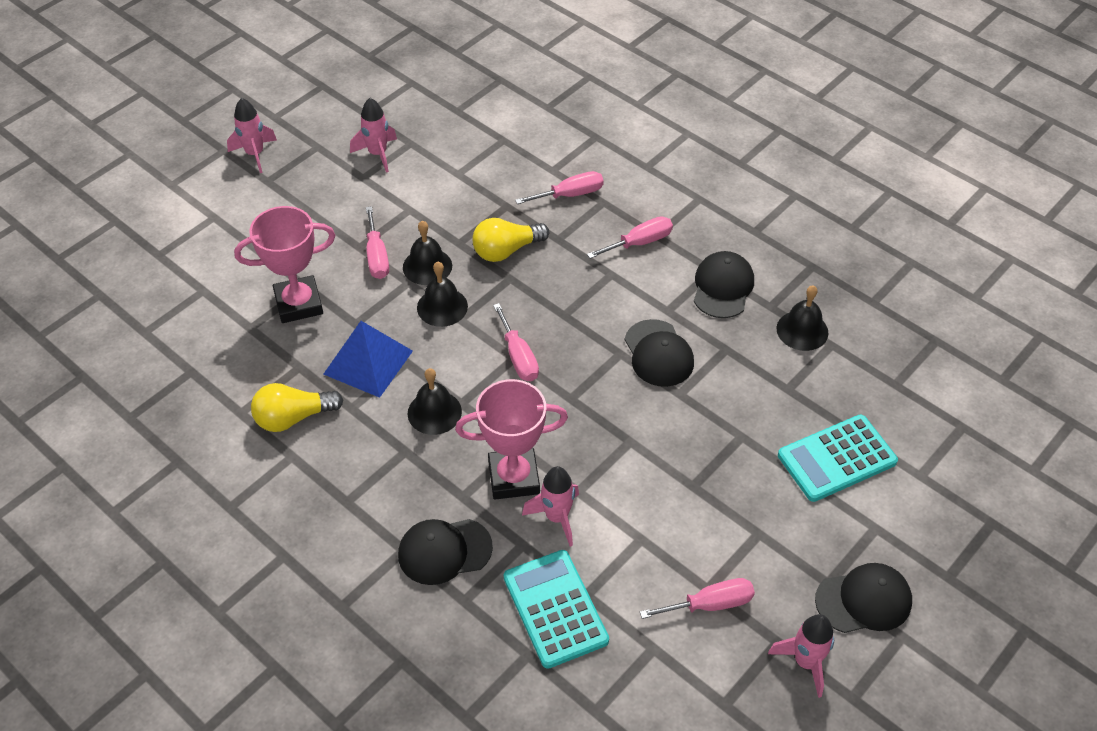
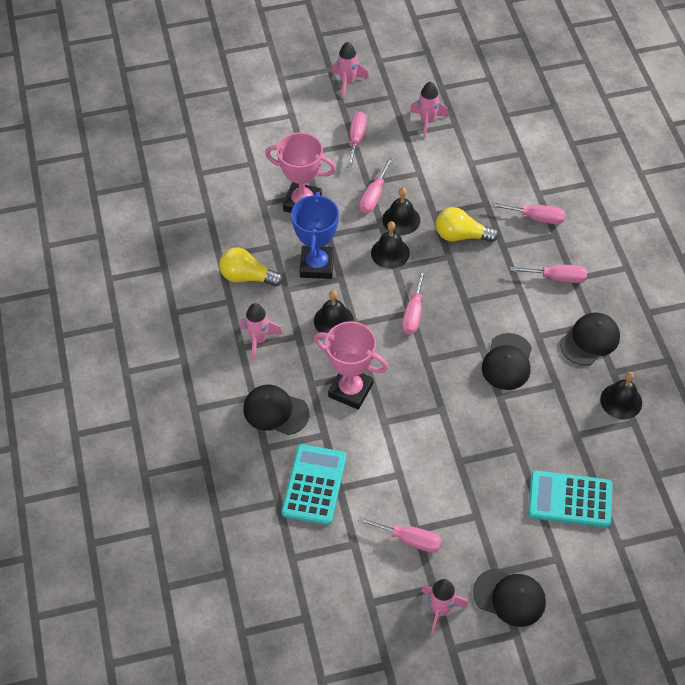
camera: 35 degrees right, 5 degrees up
blue pyramid [323,321,413,398] -> blue trophy [291,192,339,279]
pink rocket [522,466,579,547] -> pink rocket moved to [240,303,283,361]
none -> pink screwdriver [347,111,367,168]

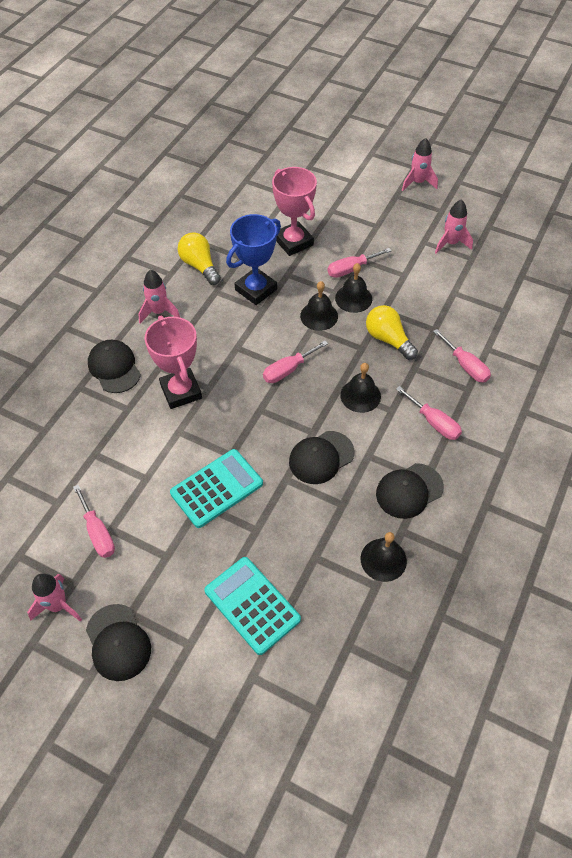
camera: 40 degrees right, 0 degrees up
turquoise calculator [281,444,346,525] -> turquoise calculator moved to [170,449,263,528]
black bell [314,290,354,333] -> black bell moved to [340,363,381,413]
pink screwdriver [347,111,367,168] -> none
black cap [560,312,620,366] -> black cap turned 150 degrees clockwise [376,463,444,519]

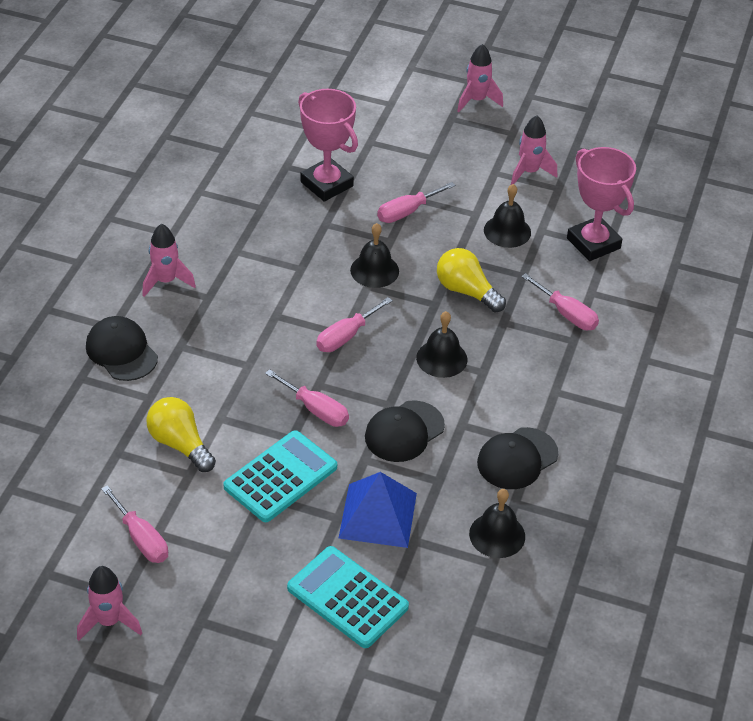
camera: 10 degrees left, 10 degrees down
black cap [86,604,151,681] -> none
pink trophy [145,316,202,409] -> pink trophy moved to [567,147,636,261]
yellow light bulb [178,232,221,285] -> yellow light bulb moved to [146,397,216,472]
blue trophy [226,214,281,305] -> none
black bell [335,263,372,313] -> black bell moved to [484,184,531,248]
pink screwdriver [396,386,462,440] -> pink screwdriver moved to [265,369,349,427]
none -> blue pyramid [338,472,417,548]

